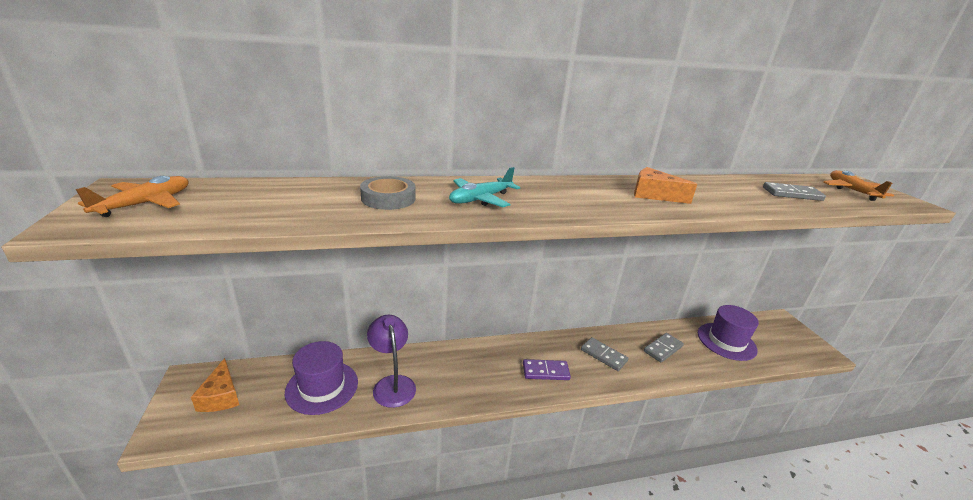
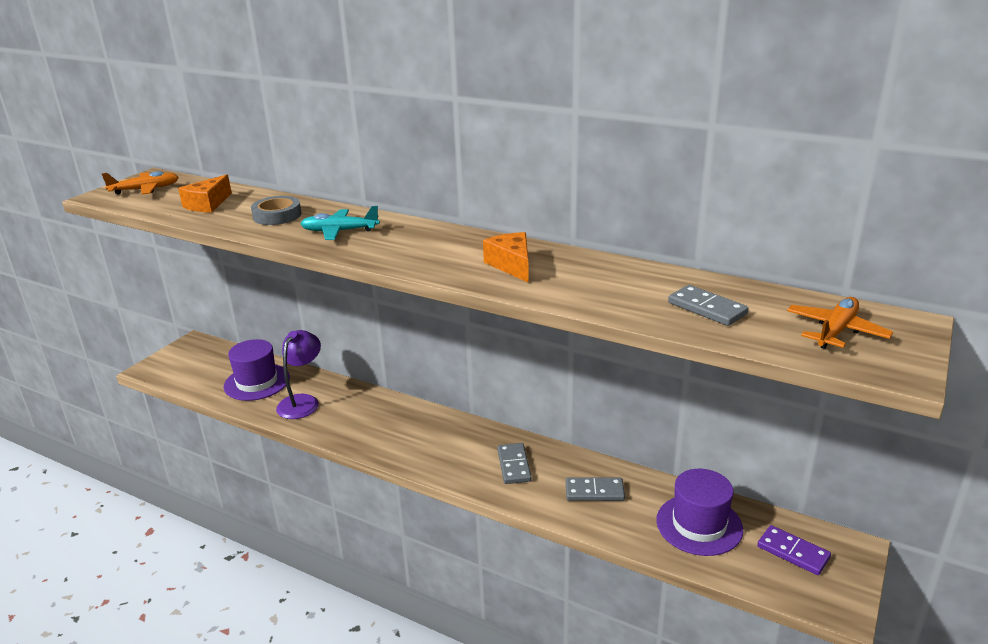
camera: 45 degrees right, 0 degrees up
orange cheese [191,358,239,412] -> orange cheese moved to [178,174,232,213]
purple domino [523,359,571,380] -> purple domino moved to [757,525,831,575]

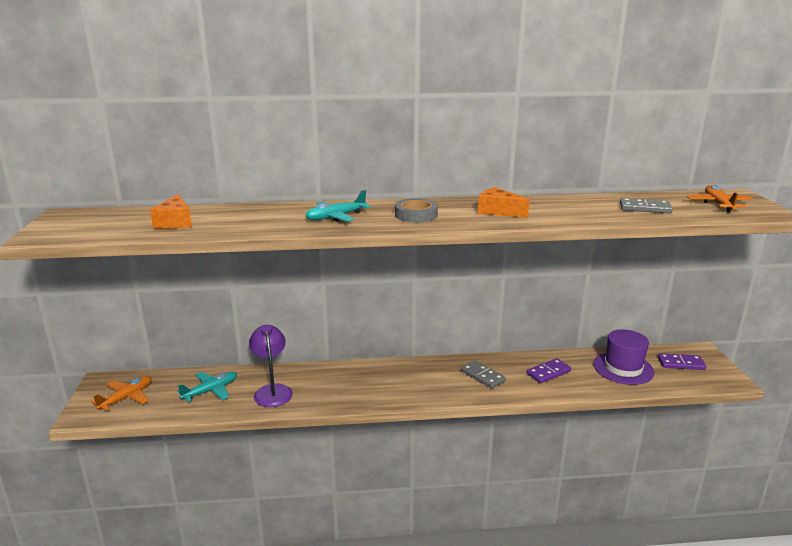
camera: 35 degrees left, 5 degrees down
orange plane [102,171,179,195] -> orange plane moved to [92,376,152,411]
purple hat [223,339,290,401] -> turquoise plane [177,372,237,402]
grey tape [251,196,302,225] -> grey tape moved to [395,198,438,223]
grey domino [566,477,625,501] -> purple domino [526,358,571,383]

